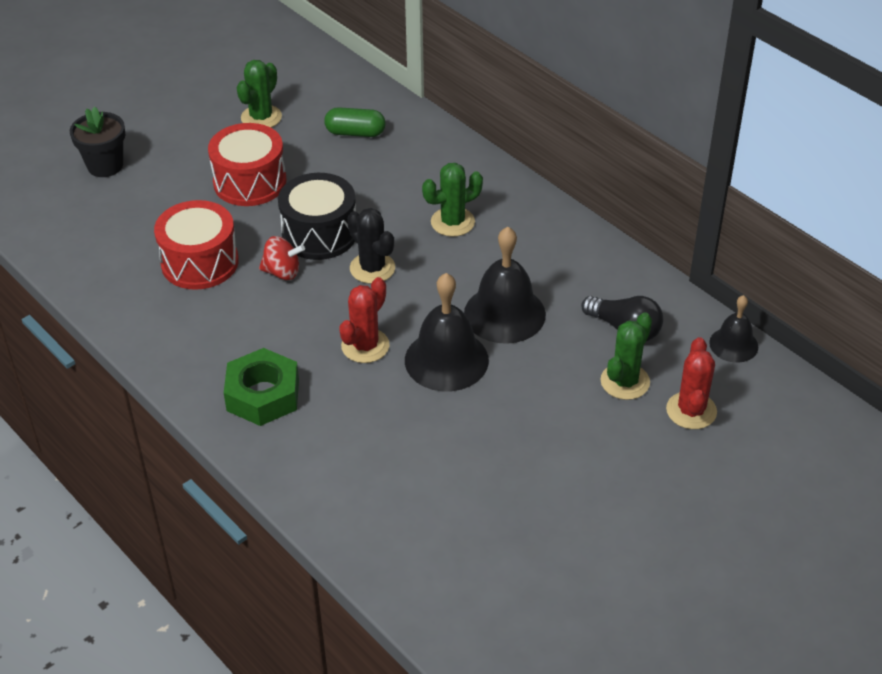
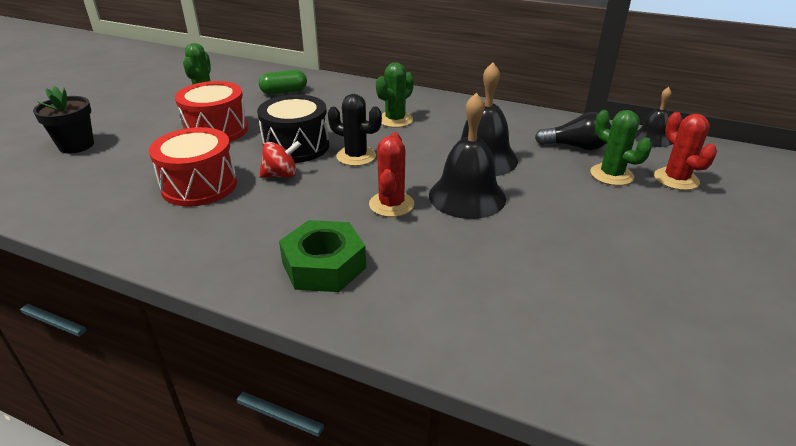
camera: 25 degrees left, 10 degrees down
green cactus [600,312,652,400] -> green cactus turned 45 degrees counterclockwise [590,110,652,186]

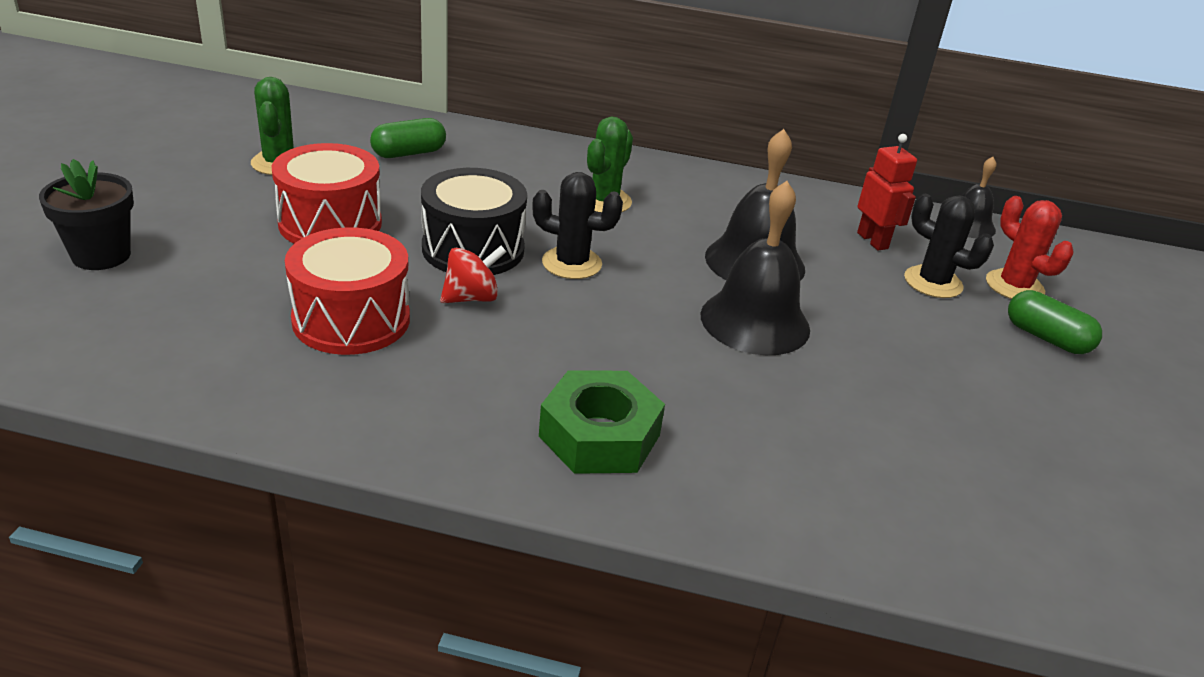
camera: 15 degrees left, 0 degrees up
red cactus [369,132,414,217] -> none
black light bulb [535,112,611,151] -> red robot [857,134,917,251]
green cactus [590,110,652,186] -> black cactus [904,194,994,298]
none -> green capsule [1008,290,1102,354]

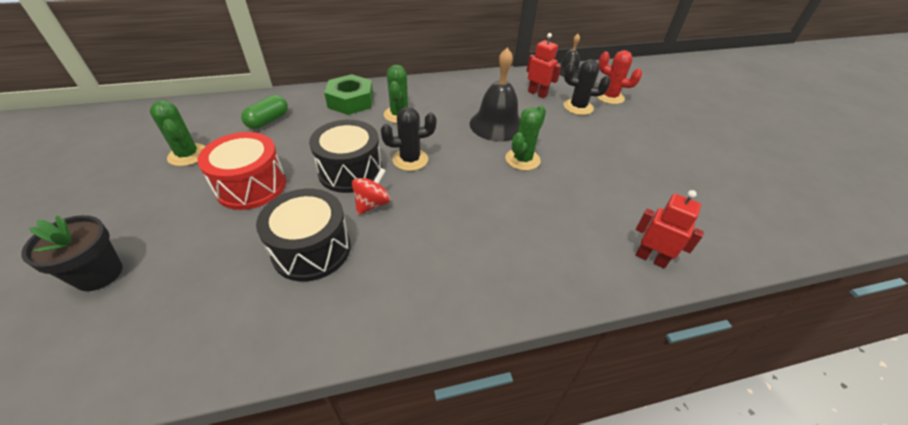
camera: 25 degrees left, 10 degrees up
red drum [285,227,410,355] -> black drum [256,189,351,281]
green nut [539,370,665,474] -> green nut moved to [324,74,373,115]
black bell [701,181,810,355] -> green cactus [505,105,546,171]
green capsule [1008,290,1102,354] -> none
none -> red robot [636,190,704,269]

